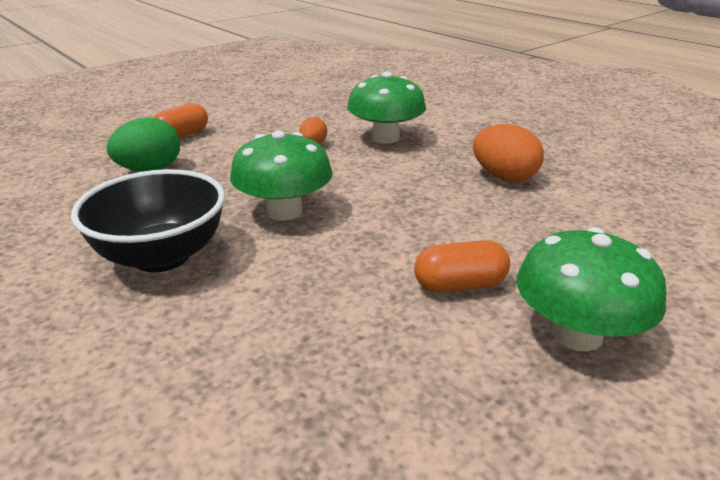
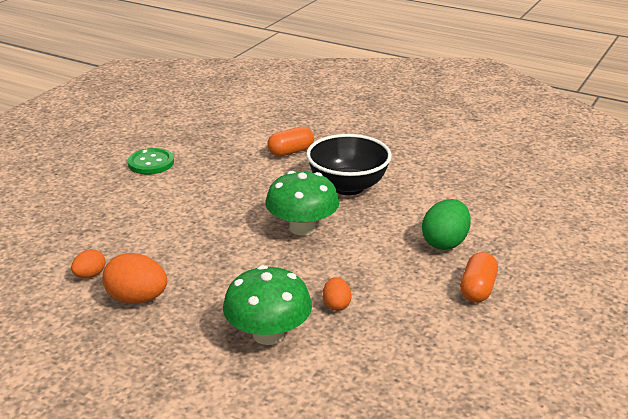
camera: 160 degrees right, 0 degrees up
orange capsule [414,240,510,292] -> orange capsule moved to [267,126,314,157]
green mushroom [517,227,666,351] -> none
none -> orange egg [71,249,106,278]
none -> green button [128,148,174,175]

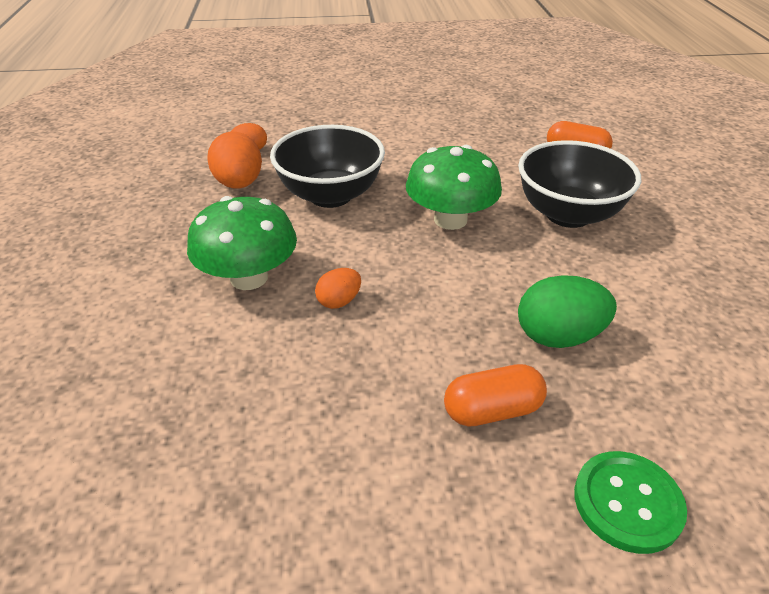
camera: 55 degrees right, 10 degrees up
green button [128,148,174,175] -> green button moved to [574,451,687,554]
none -> black bowl [270,125,385,208]

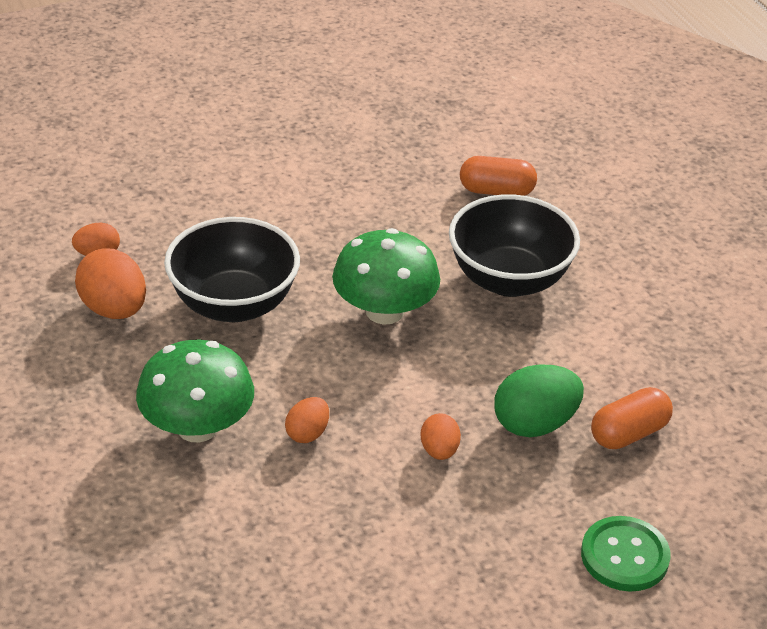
camera: 20 degrees left, 0 degrees up
orange capsule [444,364,547,427] -> orange capsule moved to [591,387,673,449]
none -> orange egg [421,413,461,460]

